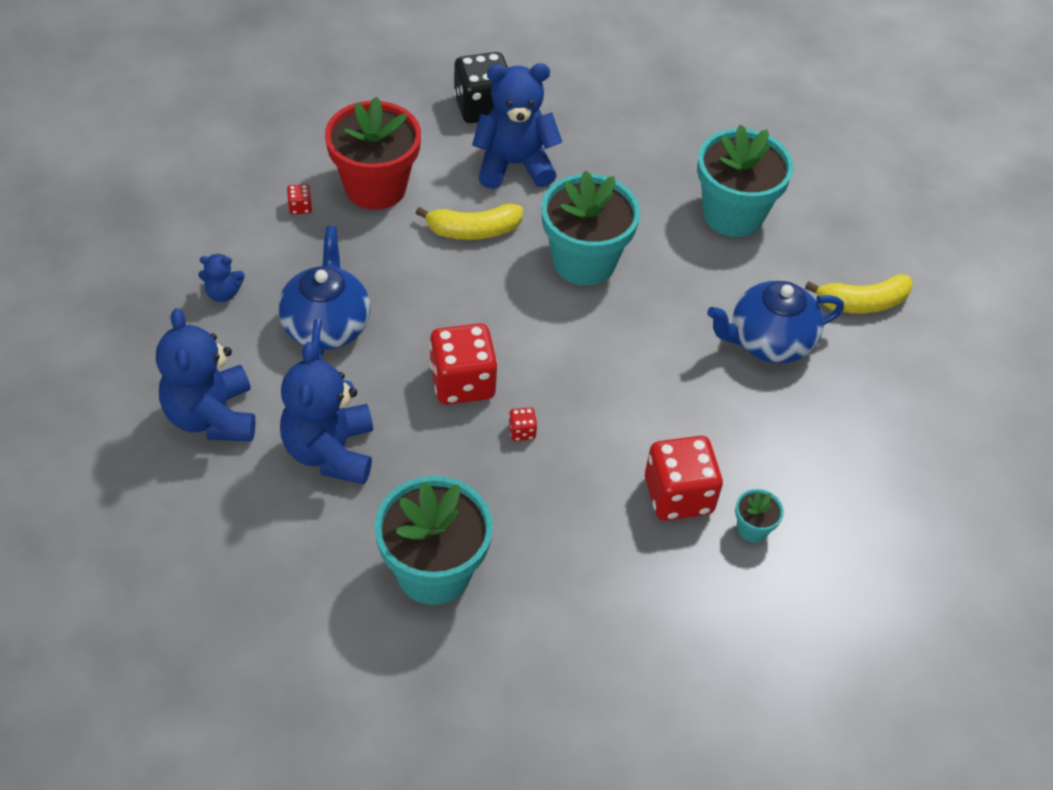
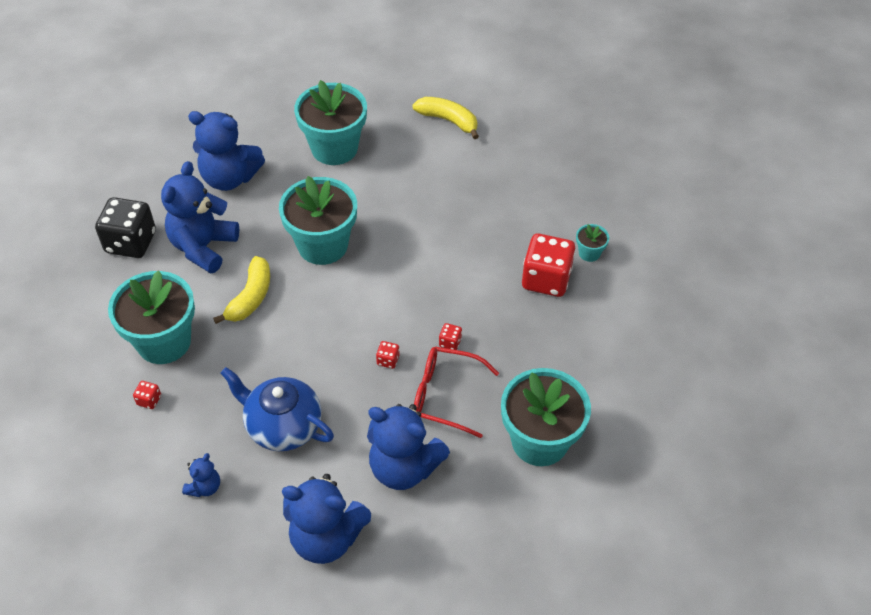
camera: 60 degrees left, 0 degrees up
red flower pot [325,96,421,210] -> turquoise flower pot [108,270,195,364]
red dice [430,323,498,405] -> red dice [376,341,399,369], size x0.42
blue teapot [707,281,844,363] -> none
yellow banana [805,274,913,313] -> yellow banana turned 75 degrees counterclockwise [413,97,479,139]
none -> blue teddy bear [188,111,265,191]
none -> red glasses [414,347,499,438]

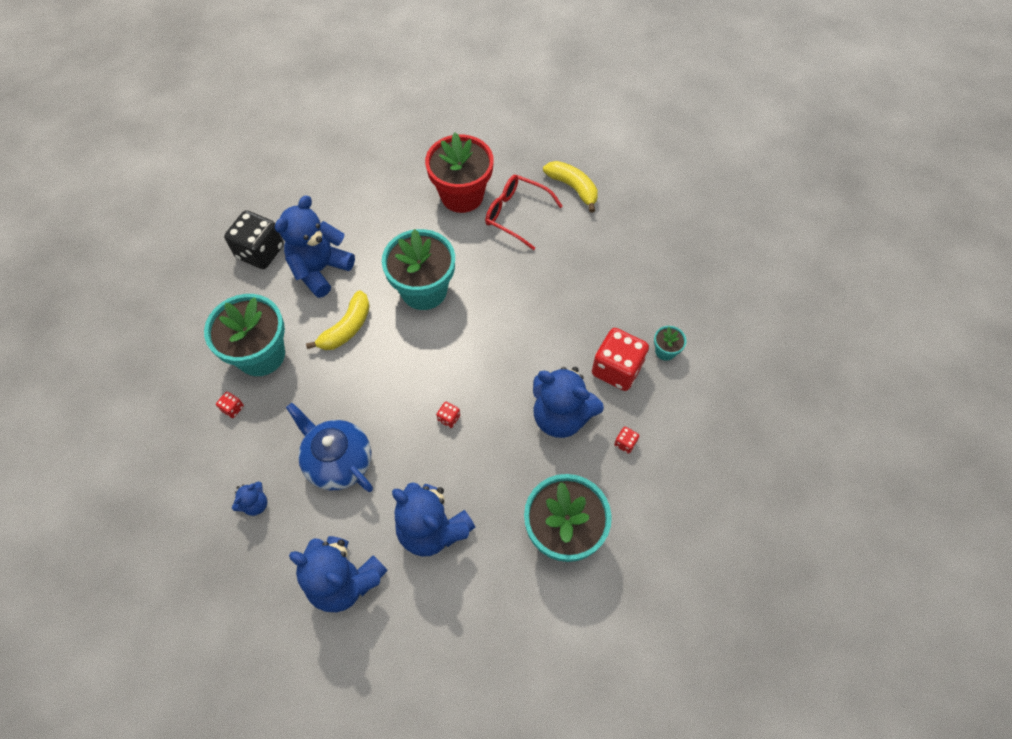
camera: 15 degrees right, 10 degrees up
blue teddy bear [188,111,265,191] -> blue teddy bear moved to [533,367,604,438]
turquoise flower pot [294,80,367,165] -> red flower pot [425,133,494,213]
red glasses [414,347,499,438] -> red glasses moved to [485,175,563,250]
red dice [439,323,462,350] -> red dice moved to [614,427,639,454]

